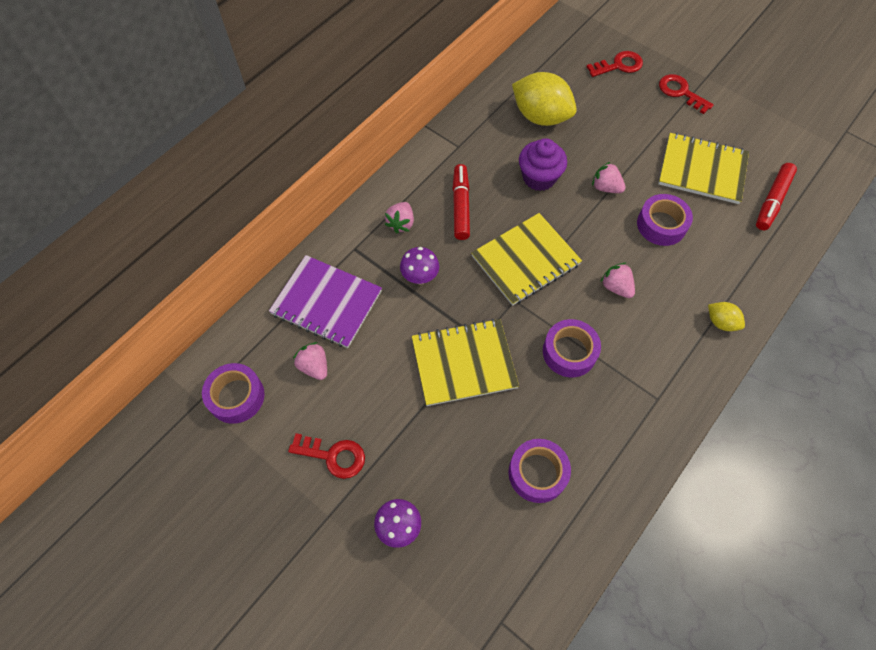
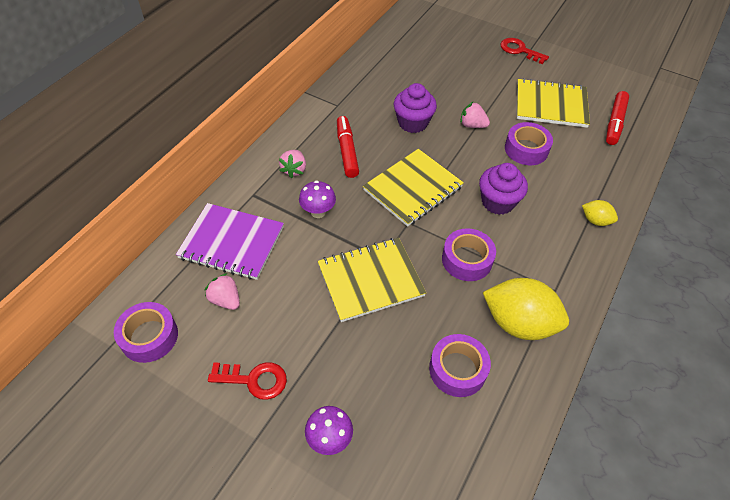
camera: 10 degrees left, 10 degrees down
yellow lemon [512,72,577,126] -> yellow lemon moved to [483,278,569,340]
red key [587,51,643,77] -> none
pink strawberry [600,263,635,298] -> purple cupcake [479,163,528,215]

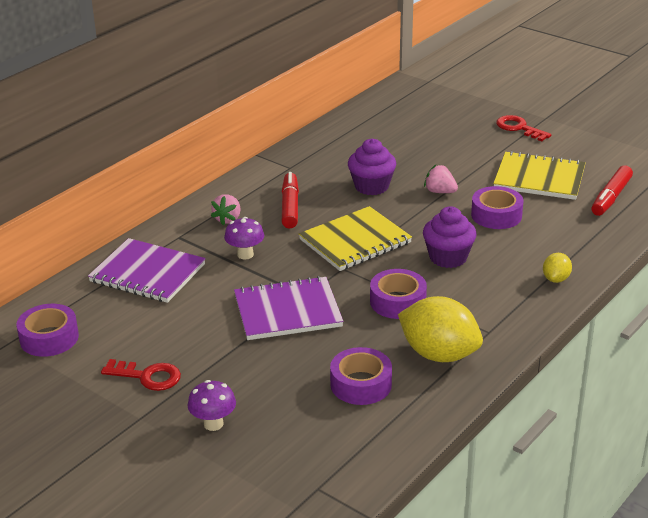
camera: 10 degrees right, 20 degrees down
pink strawberry [204,273,240,310] -> none
yellow notebook [318,238,426,322] -> purple notebook [234,276,343,340]
yellow lemon [582,200,618,226] -> yellow lemon turned 75 degrees clockwise [543,253,572,283]

